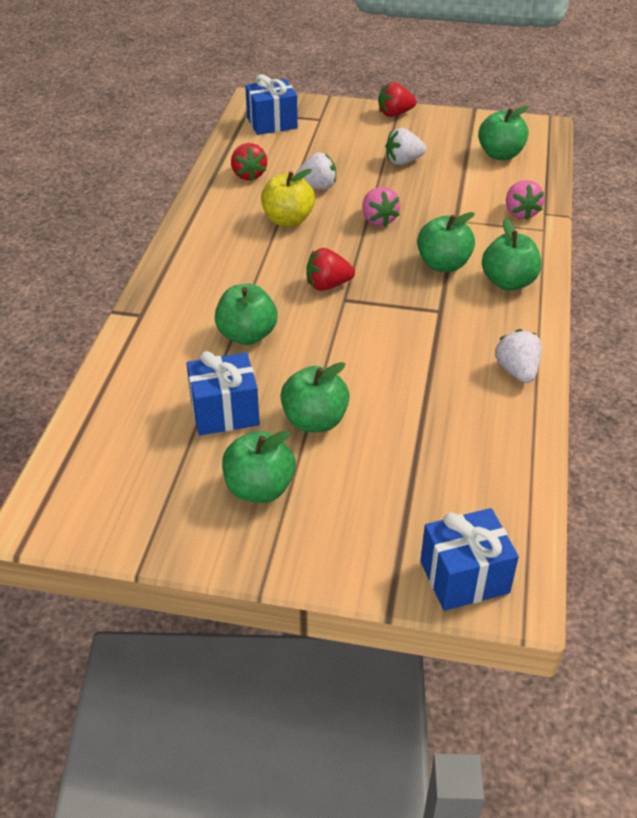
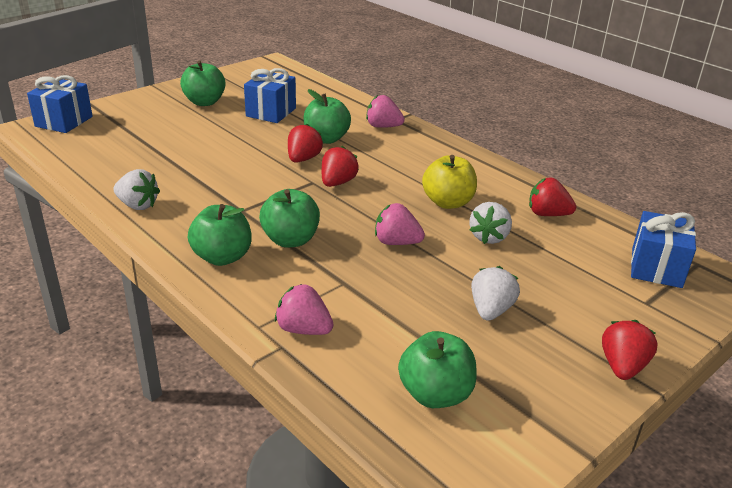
camera: 125 degrees right, 10 degrees down
green apple [280,362,350,432] -> none
none -> red strawberry [288,123,323,163]
none -> pink strawberry [366,95,405,128]

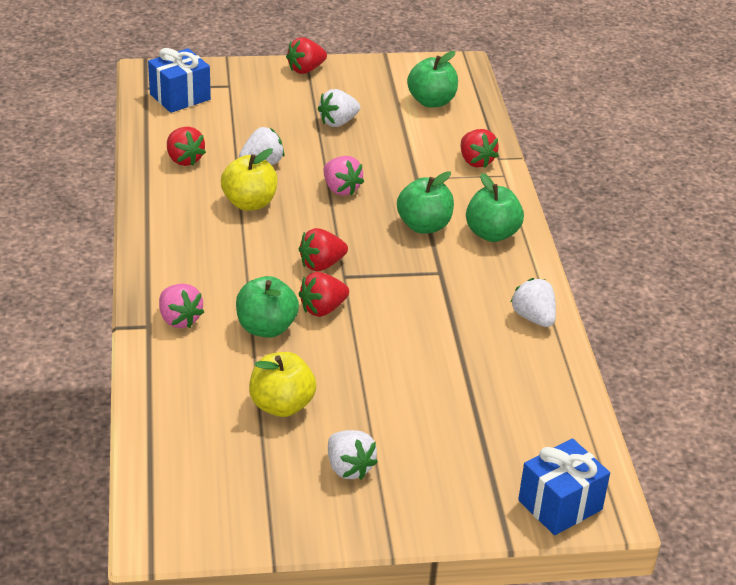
camera: 145 degrees left, 5 degrees up
green apple [180,61,226,106] -> white strawberry [328,430,378,480]
blue gift [244,68,296,123] -> yellow apple [249,352,316,417]
pink strawberry [275,284,334,335] -> red strawberry [461,129,499,168]

